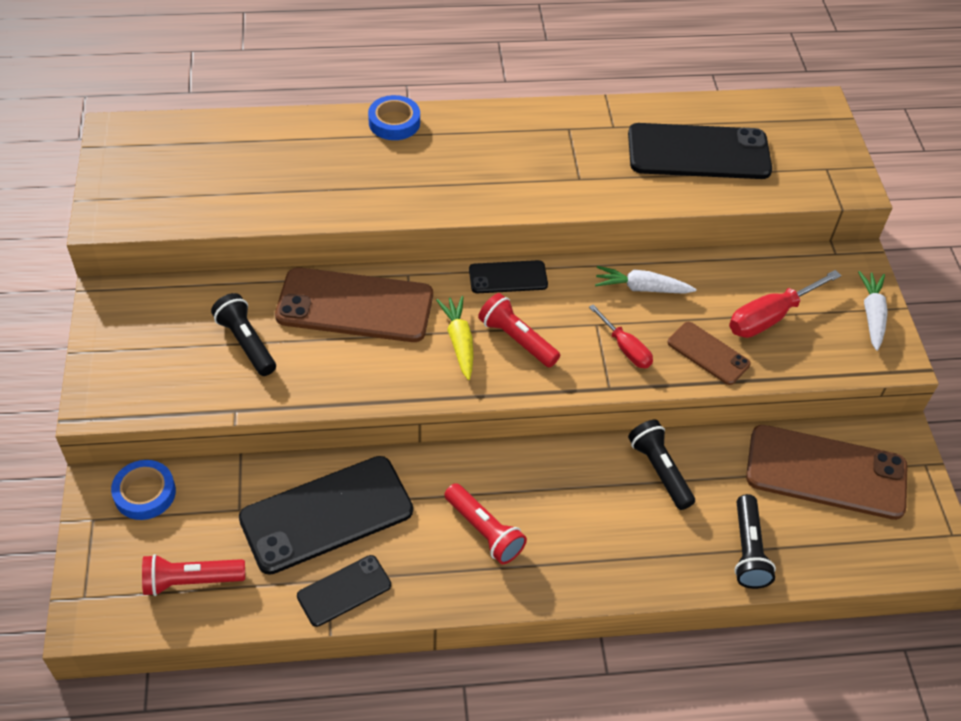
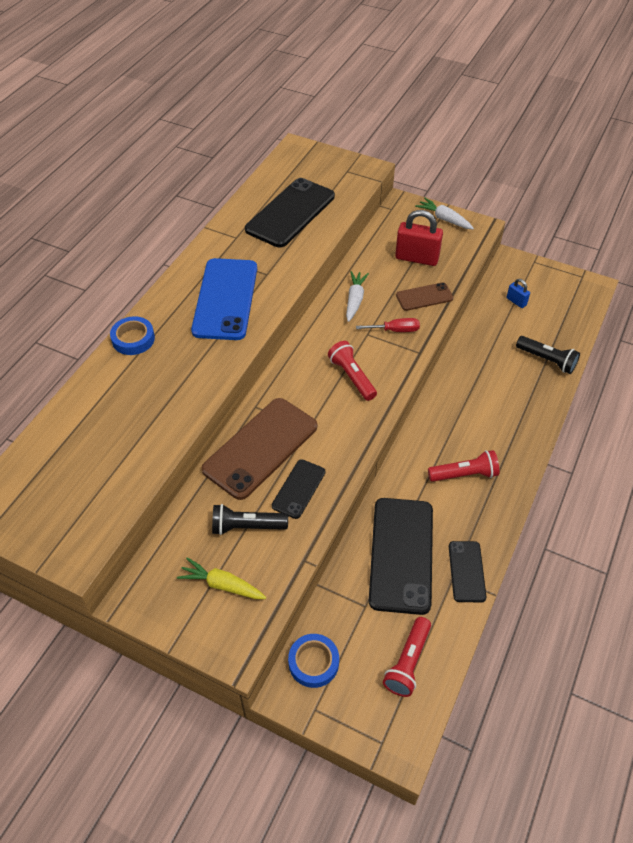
camera: 55 degrees left, 0 degrees up
yellow carrot [436,296,474,380] -> yellow carrot moved to [177,557,266,599]
black phone [469,260,548,293] -> black phone moved to [272,459,325,519]
red flashlight [478,293,560,368] -> red flashlight turned 75 degrees clockwise [328,341,377,401]
white carrot [595,266,696,294] -> white carrot turned 150 degrees clockwise [346,271,369,322]
black flashlight [628,420,695,510] -> none
red screwdriver [729,270,841,338] -> red padlock [395,210,443,266]
brown phone [746,425,908,520] -> blue padlock [507,279,530,308]
none -> blue phone [191,258,257,340]

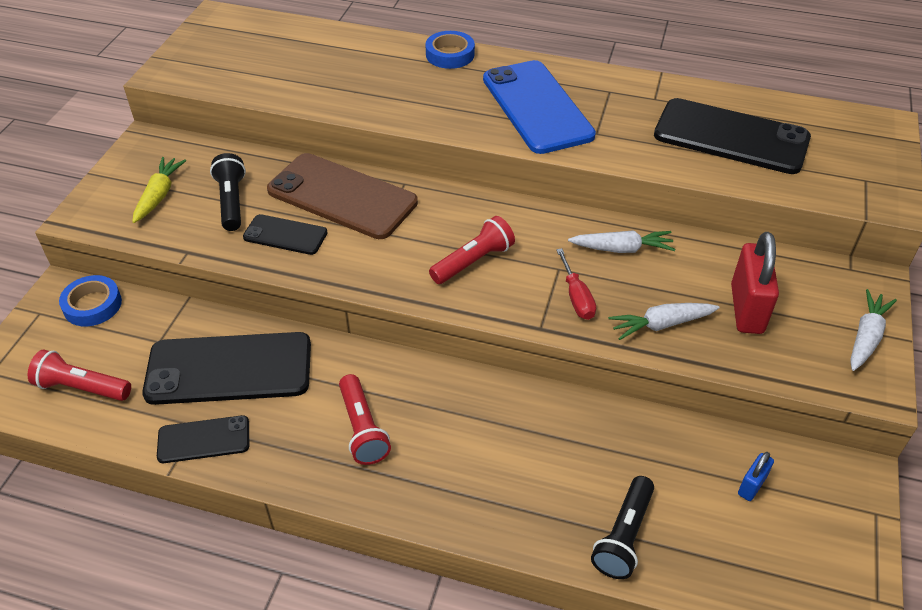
camera: 80 degrees right, 5 degrees down
blue phone [191,258,257,340] -> blue phone turned 75 degrees clockwise [483,60,596,154]
brown phone [396,282,454,311] -> white carrot [608,303,720,340]

